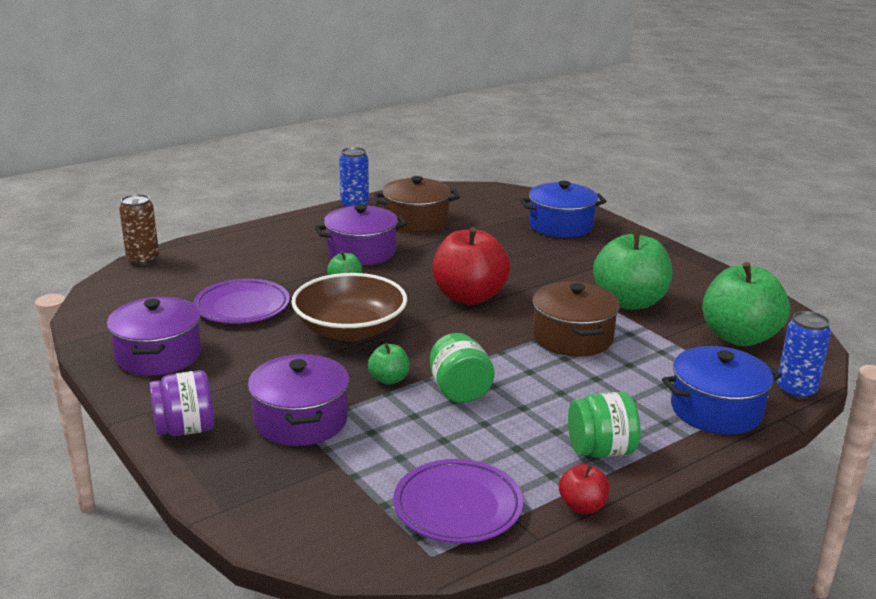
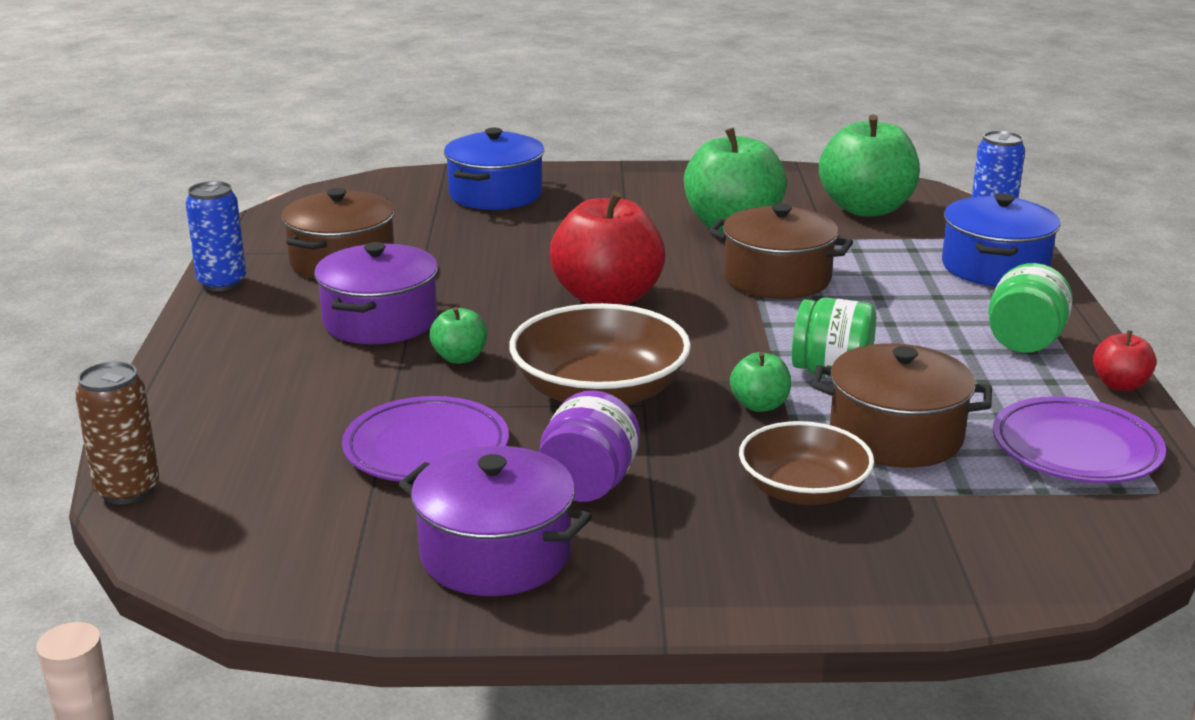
camera: 55 degrees left, 0 degrees up
purple jar [149,370,214,436] -> purple jar moved to [539,390,640,502]
purple pot [248,354,349,446] -> brown bowl [739,421,874,505]
none -> brown pot [811,343,992,468]

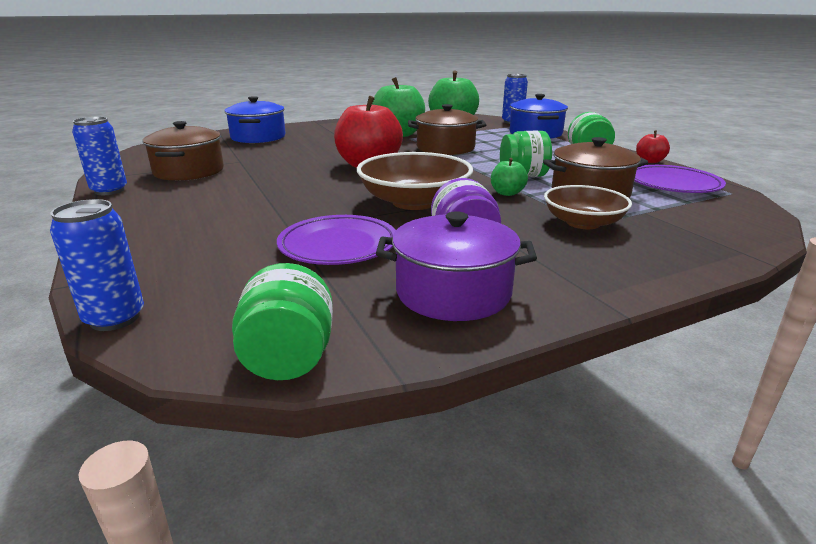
camera: 25 degrees left, 0 degrees up
brown can [75,361,160,505] -> blue can [50,199,144,331]
purple pot [314,242,438,344] -> none
green apple [430,307,487,364] -> none
none -> green jar [232,263,333,380]

